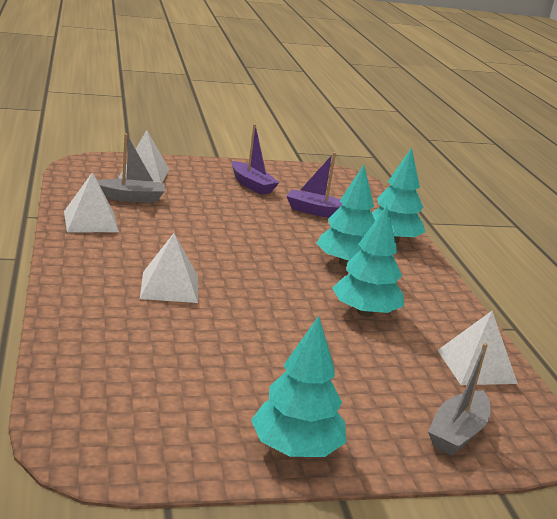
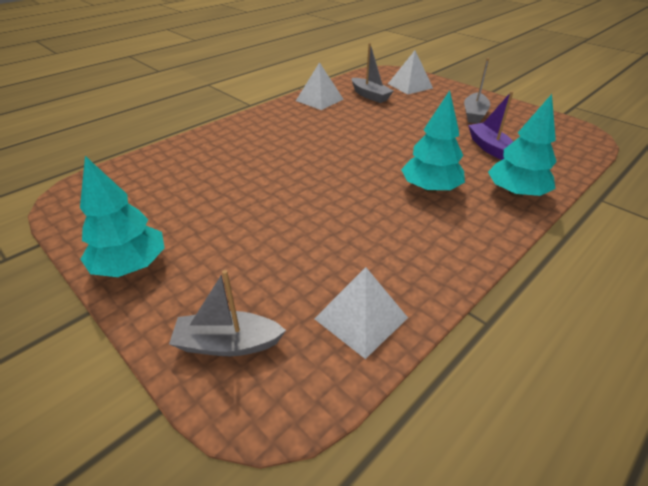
camera: 60 degrees right, 15 degrees up
white pyramid [140,233,198,303] -> none
purple boat [232,124,280,195] -> grey boat [464,58,490,124]
turquoise tree [332,205,404,317] -> none

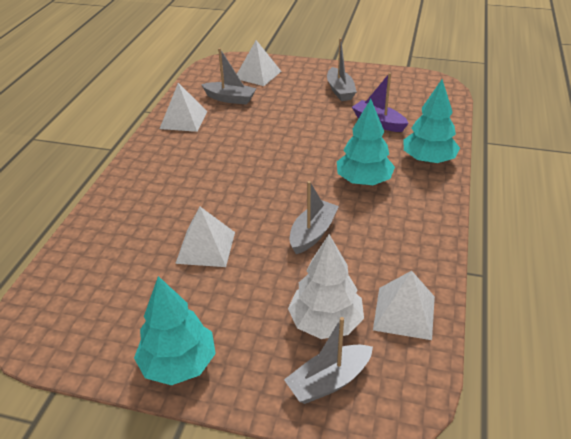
camera: 30 degrees left, 0 degrees up
none -> white pyramid [175,207,235,267]
none -> white tree [288,234,364,339]
none -> grey boat [290,181,339,254]

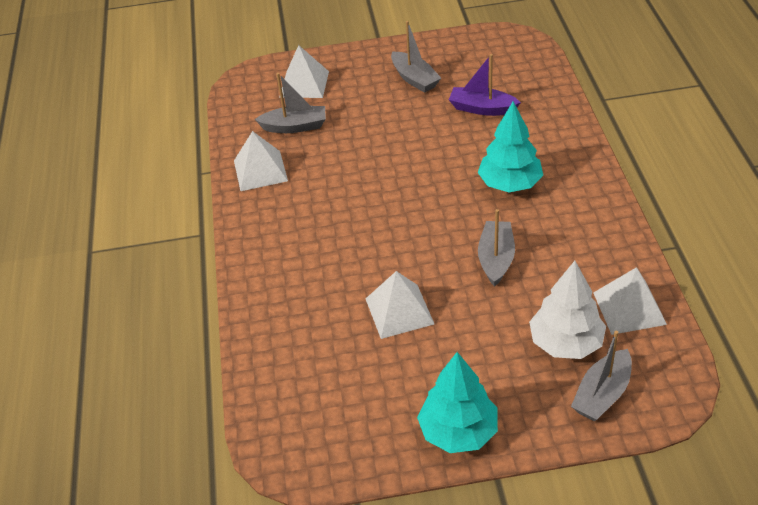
camera: 20 degrees left, 5 degrees up
turquoise tree [403,79,460,164] -> none

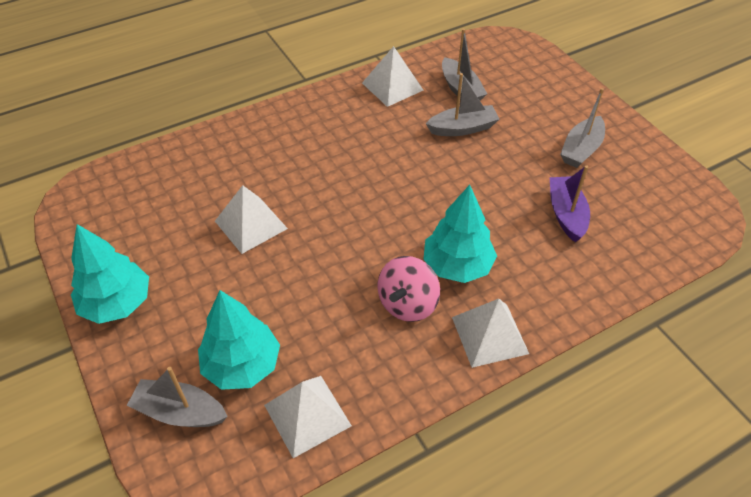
camera: 65 degrees right, 5 degrees up
white pyramid [282,45,329,98] -> white pyramid moved to [452,299,529,368]
grey boat [478,209,515,287] -> grey boat moved to [426,73,499,136]
white tree [529,261,606,359] -> turquoise tree [198,290,280,390]
none -> pink spinning top [378,256,440,322]

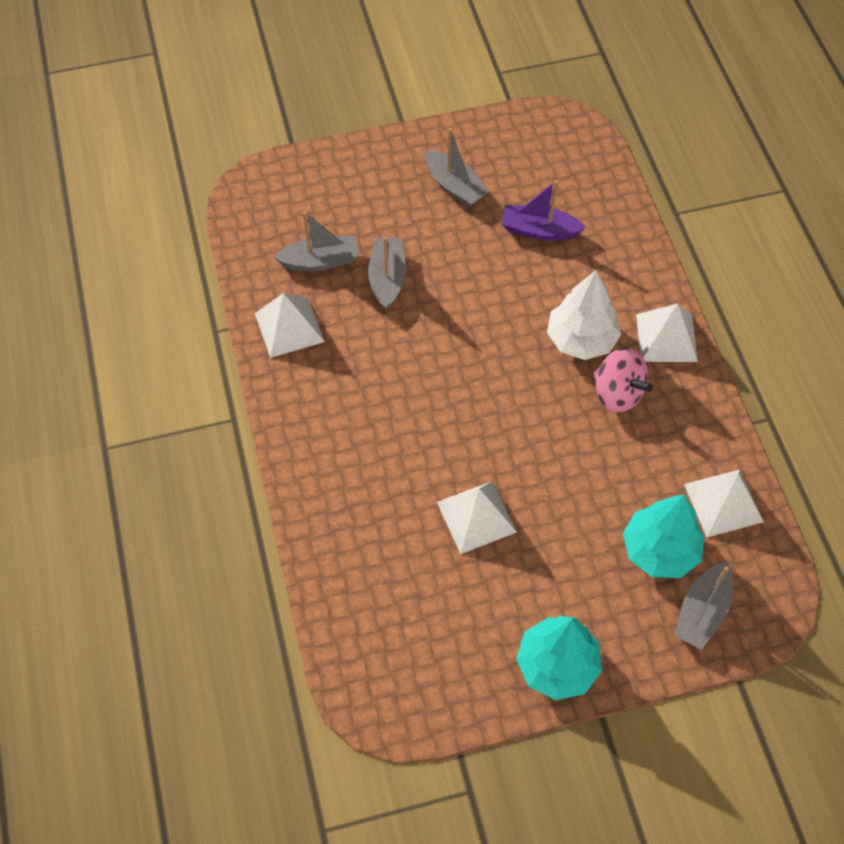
camera: 75 degrees left, 10 degrees up
turquoise tree [423,185,497,283] -> white tree [547,270,621,360]

